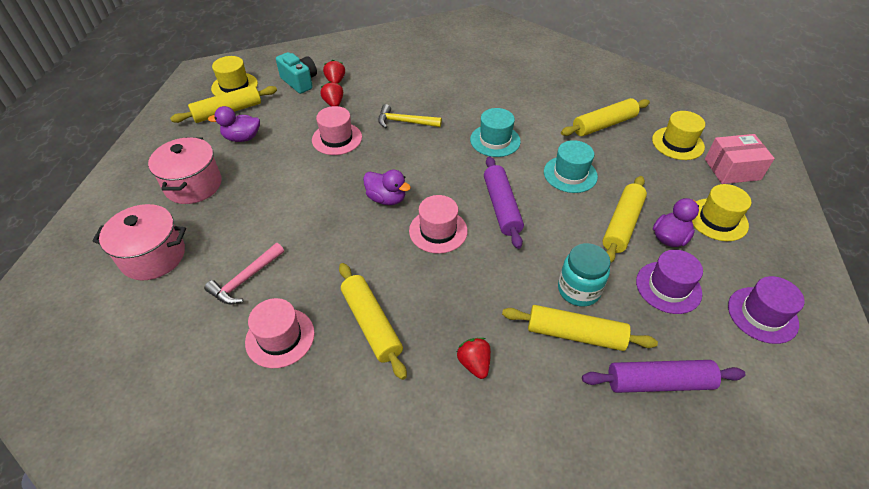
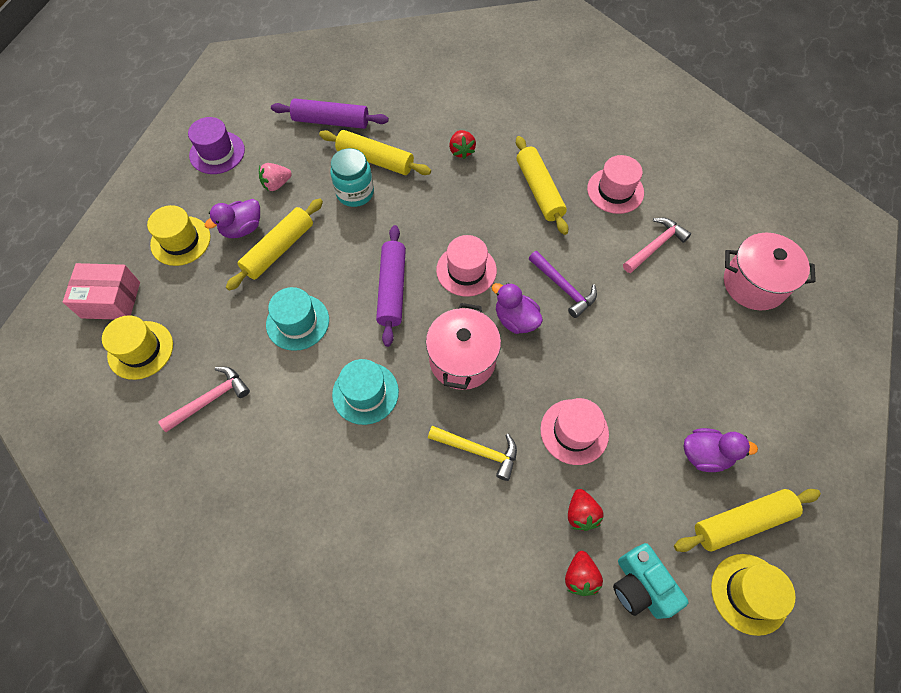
camera: 170 degrees left, 15 degrees up
pink pot [148,137,222,204] -> pink pot moved to [426,303,501,390]
yellow rolling pin [561,98,650,136] -> pink hammer [158,367,250,432]
purple hat [636,250,703,314] -> pink strawberry [259,163,292,191]
none -> purple hammer [529,251,597,318]

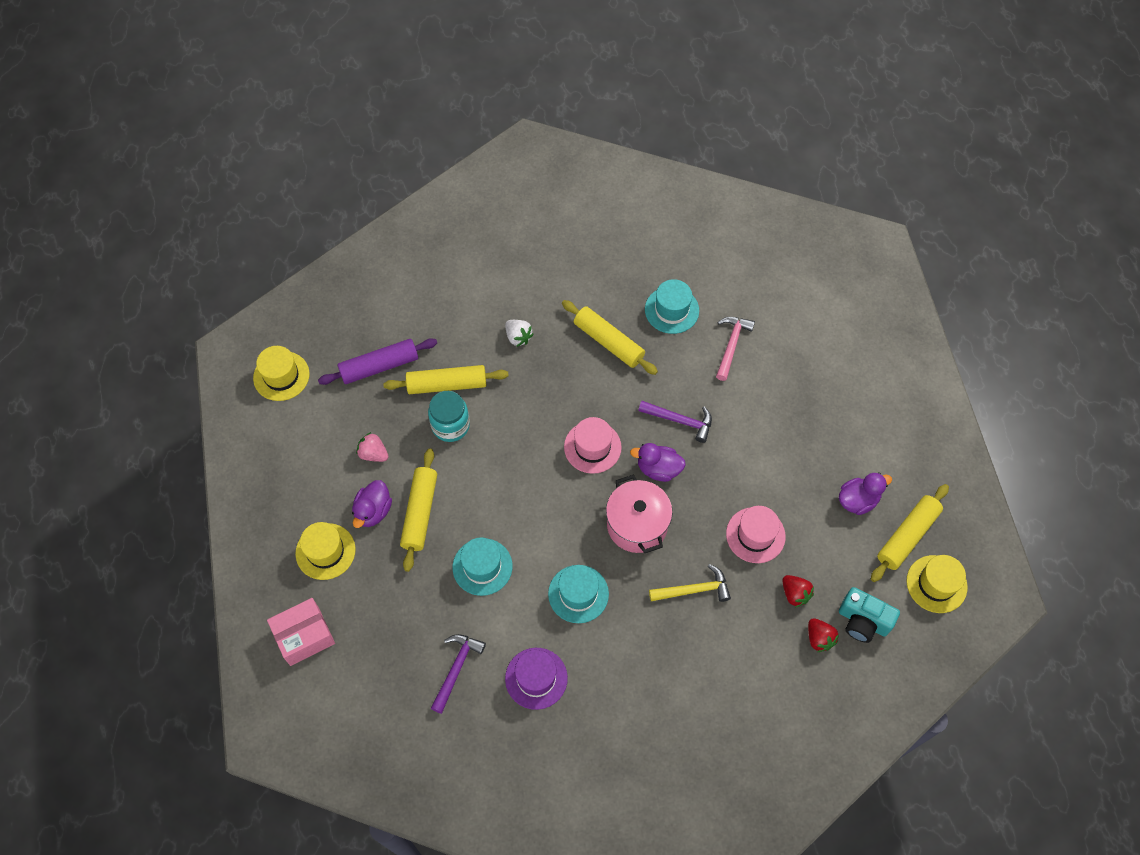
camera: 30 degrees left, 0 degrees up
yellow hat [102,315,173,380] -> yellow hat moved to [253,346,309,401]
pink hammer [158,367,250,432] -> purple hammer [431,634,486,714]
purple hat [188,117,245,174] -> purple hat moved to [505,648,568,710]
pink strawberry [259,163,292,191] -> pink strawberry turned 90 degrees clockwise [356,432,388,462]
purple rolling pin [376,225,406,347] -> none
red strawberry [449,130,476,159] -> white strawberry [505,320,534,347]
pink hat [587,155,644,214] -> turquoise hat [645,279,699,334]
pink pot [724,233,816,310] -> none

